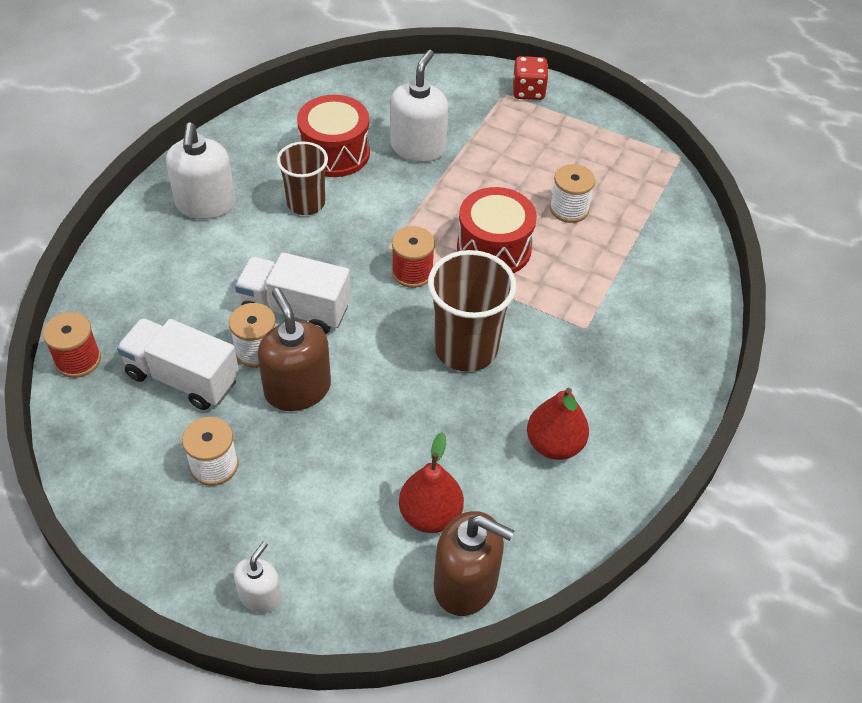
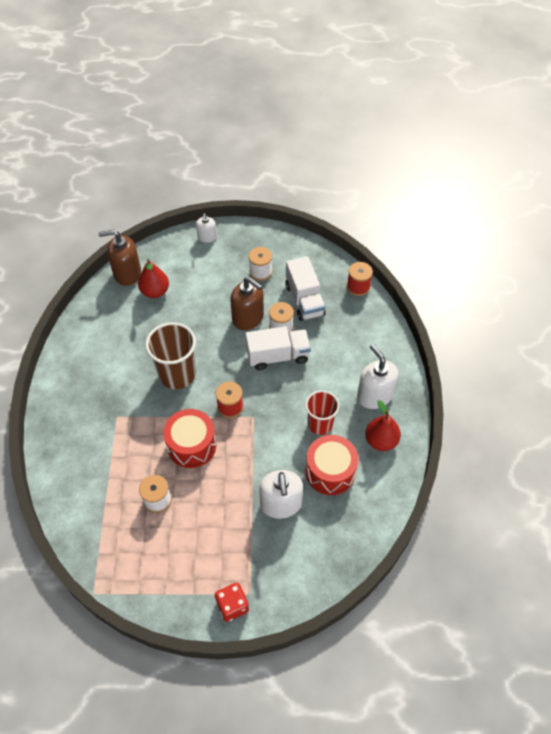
camera: 155 degrees right, 5 degrees up
white truck [117,318,239,410] -> white truck turned 75 degrees clockwise [285,256,326,321]
brown cup [277,142,328,215] -> red cup [305,390,339,435]
red pear [527,388,589,460] -> red pear moved to [365,400,401,451]

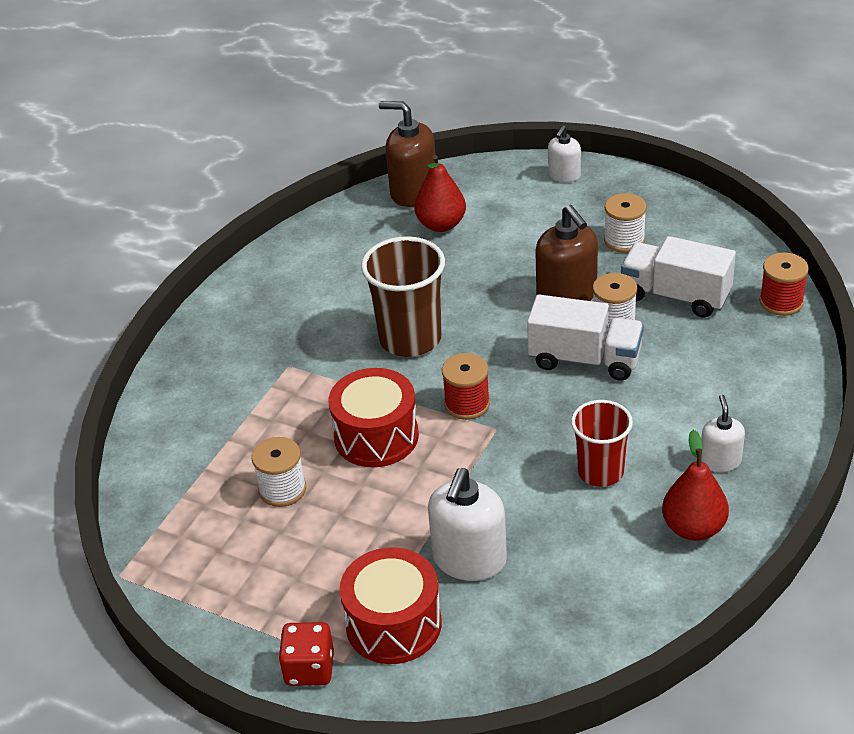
camera: 30 degrees right, 15 degrees down
white truck [285,256,326,321] -> white truck turned 105 degrees clockwise [621,236,736,318]
red drum [305,435,359,495] -> red drum moved to [340,547,442,664]
white soap dispenser [357,344,398,409] -> white soap dispenser [701,395,745,472], size x0.58

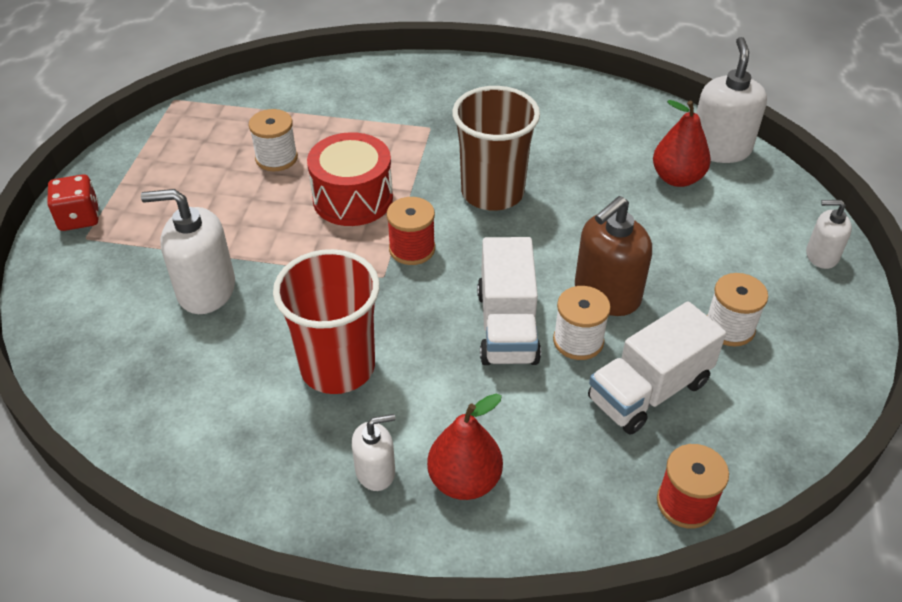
camera: 70 degrees right, 5 degrees up
red drum [340,547,442,664] -> none
brown soap dispenser [379,101,436,207] -> white soap dispenser [696,37,767,163]
red cup [571,400,633,487] -> red cup [273,249,380,394], size x1.51
white truck [621,236,736,318] -> white truck turned 135 degrees counterclockwise [588,301,726,434]
red pear [662,430,729,541] -> red pear moved to [427,393,503,500]

